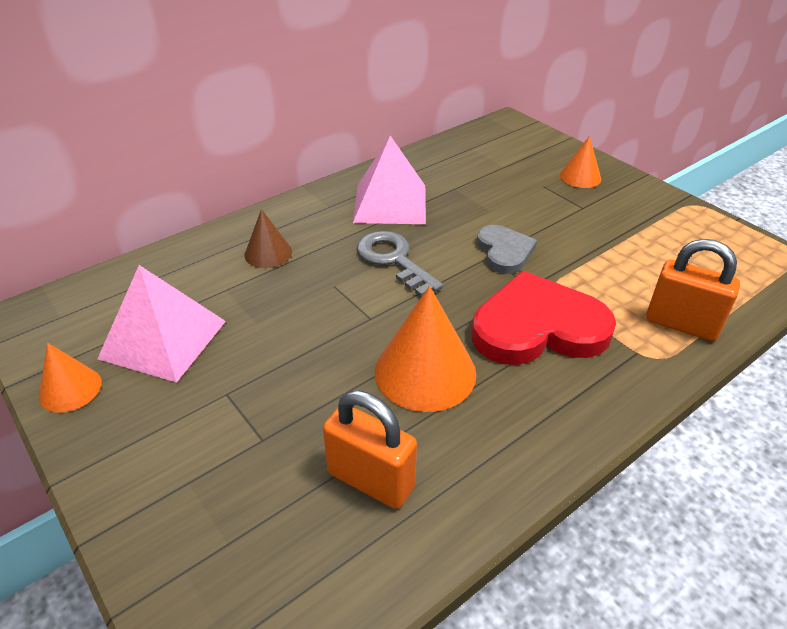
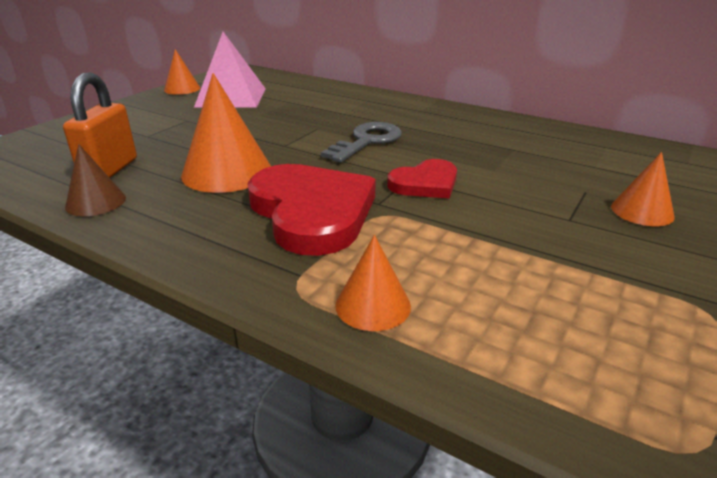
camera: 70 degrees right, 10 degrees down
brown cone [245,209,292,268] -> brown cone moved to [65,144,126,216]
pink pyramid [353,136,426,224] -> none
grey heart [477,225,537,274] -> red heart [387,159,457,199]
orange padlock [646,239,740,341] -> orange cone [335,235,411,331]

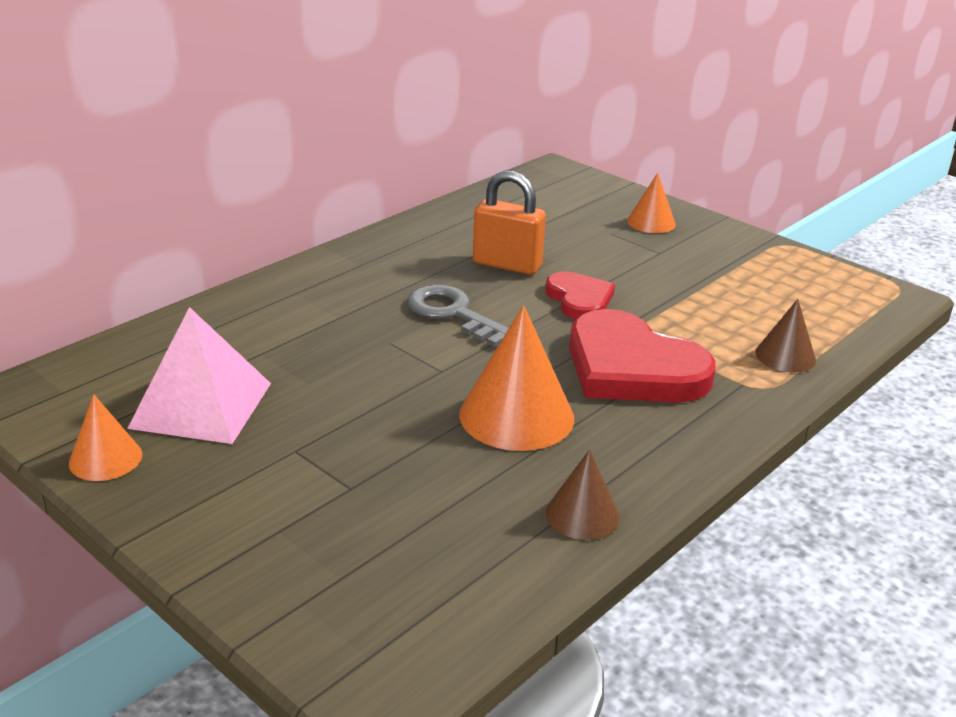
camera: 80 degrees left, 0 degrees up
orange padlock [63,73,137,178] -> orange padlock moved to [473,171,546,275]
red heart [247,164,376,256] -> red heart turned 120 degrees counterclockwise [569,309,716,403]
orange cone [335,235,411,331] -> brown cone [755,299,816,373]

